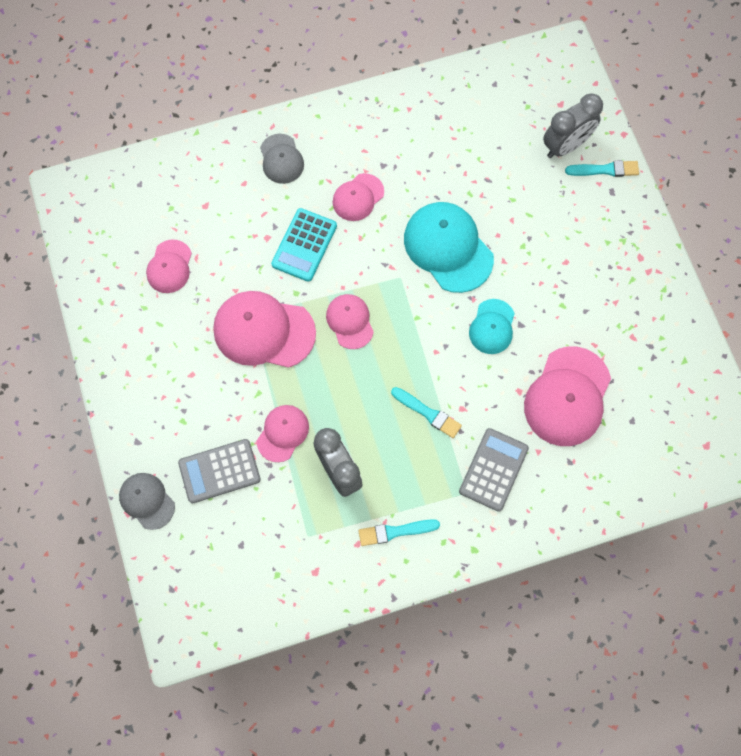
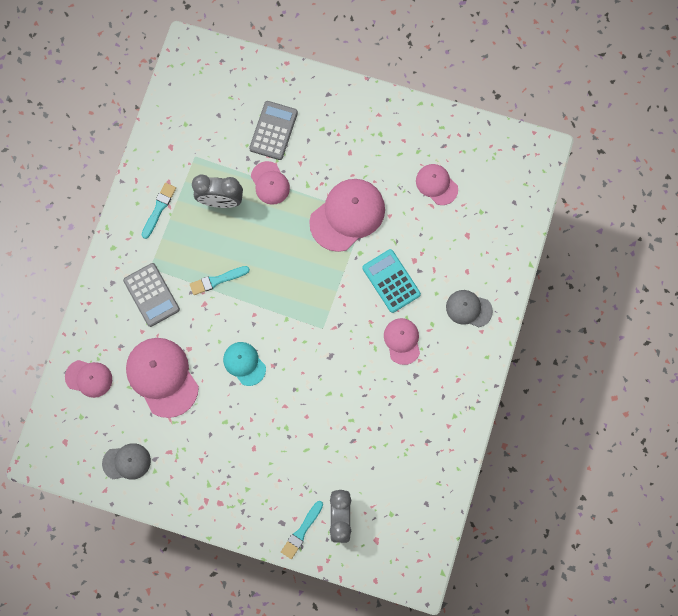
camera: 125 degrees right, 5 degrees up
grey cap [119,473,175,530] -> grey cap moved to [102,443,151,480]
pink cap [326,294,374,349] -> pink cap moved to [65,360,112,398]
turquoise cap [404,202,494,293] -> none

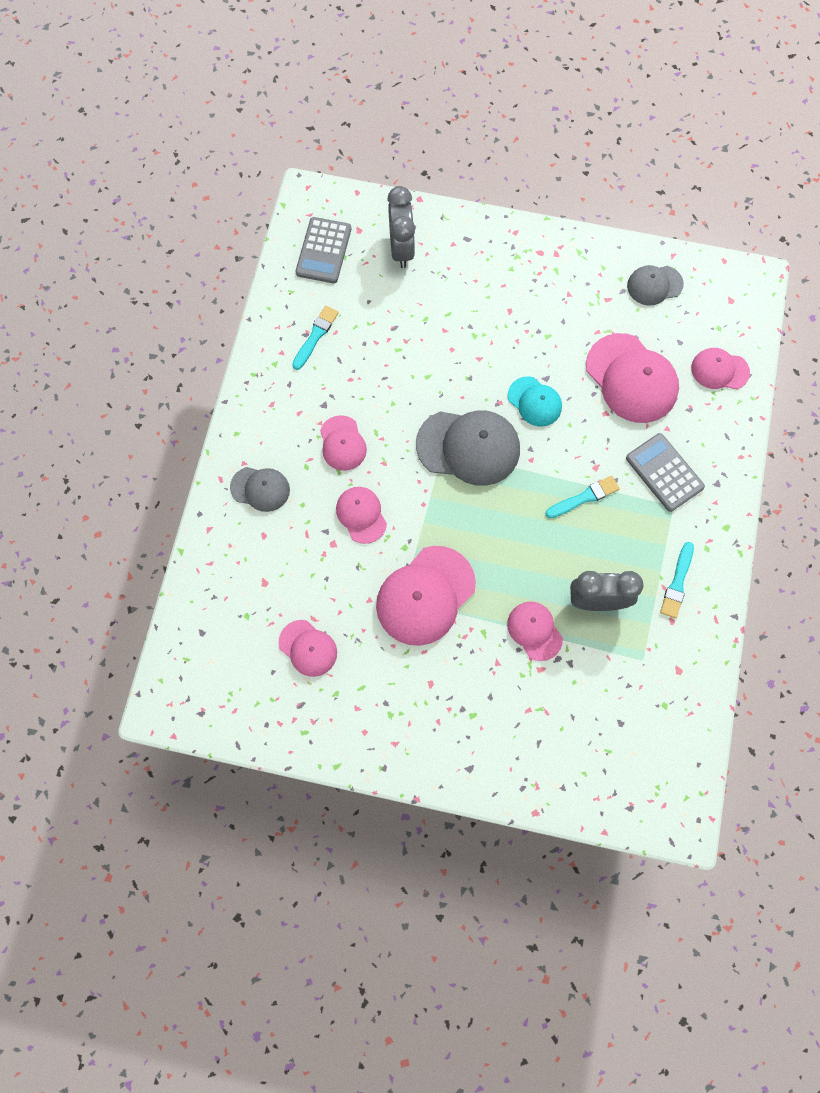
camera: 175 degrees right, 5 degrees down
grey calculator [249,101,298,160] -> grey calculator moved to [296,217,351,283]
turquoise brush [281,501,323,559] -> turquoise brush moved to [292,306,339,370]
turquoise calculator [362,249,421,313] -> pink cap [336,487,387,544]
none -> grey cap [416,410,520,486]

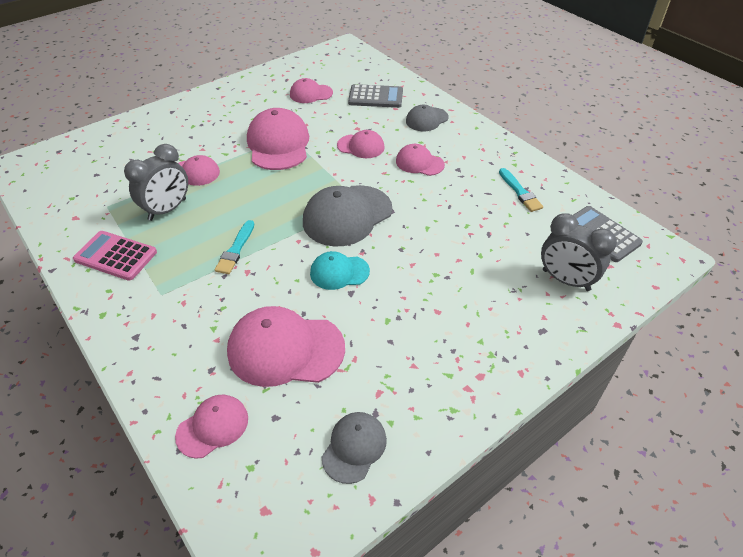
camera: 130 degrees right, 25 degrees down
grey calculator [626,433,705,512] -> grey calculator moved to [348,84,403,108]
turquoise brush [660,542,694,618] -> pink calculator [73,231,157,281]

